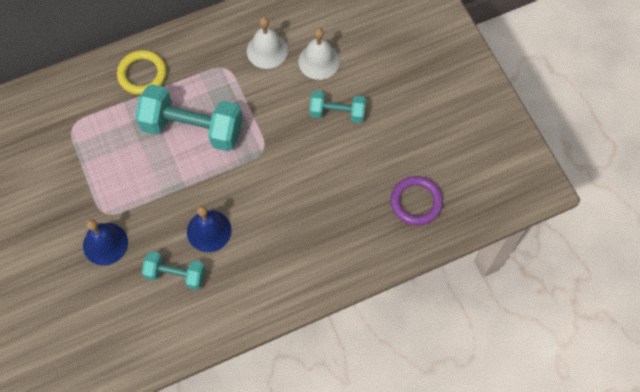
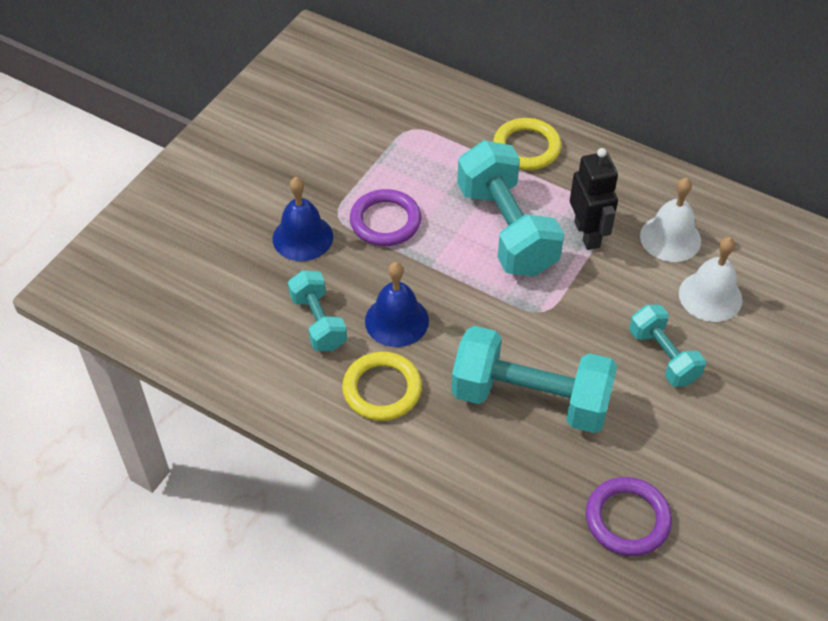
camera: 55 degrees right, 15 degrees down
none -> yellow ring [342,352,422,421]
none -> purple ring [350,189,421,246]
none -> turquoise dumbbell [451,326,617,433]
none -> black robot [570,148,618,250]

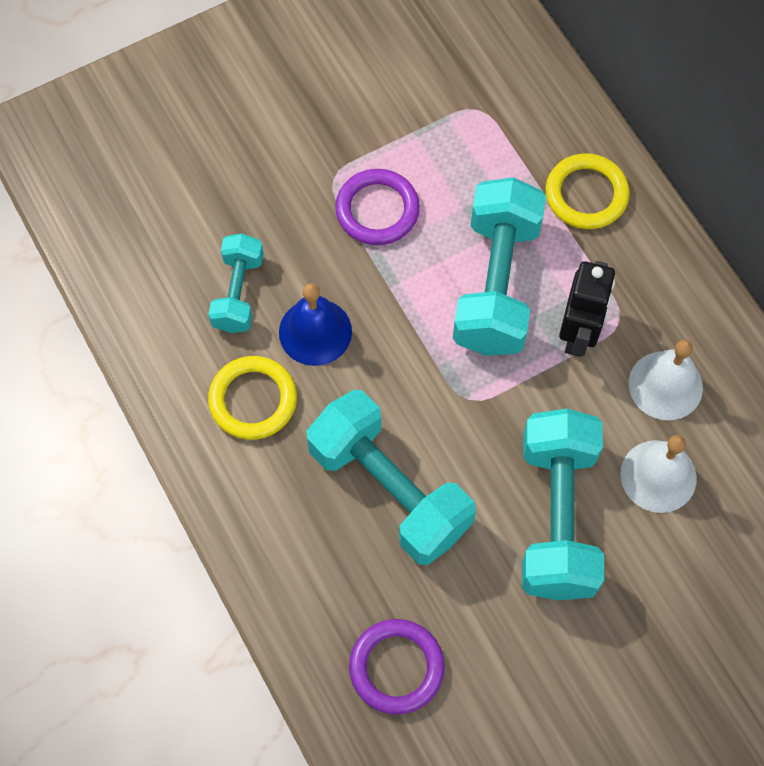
camera: 30 degrees right, 15 degrees up
blue bell [273,177,333,261] -> none
turquoise dumbbell [629,305,706,387] -> turquoise dumbbell [522,409,604,600], size x1.78

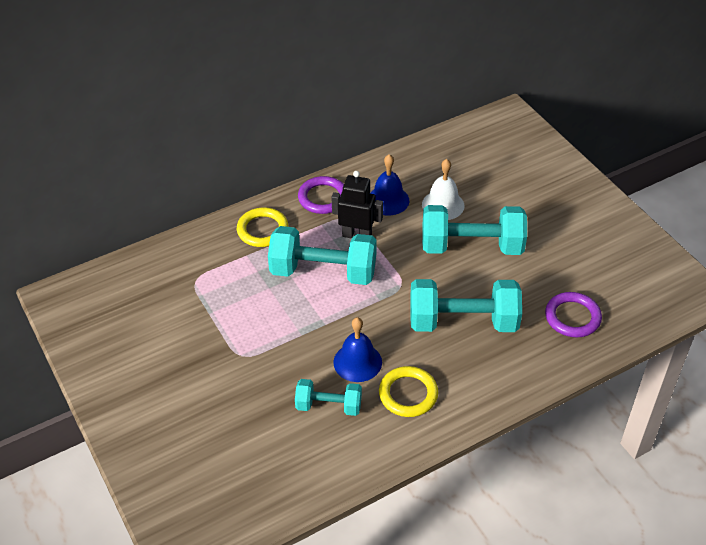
camera: 90 degrees left, 20 degrees down
turquoise dumbbell [306,390,476,565] -> turquoise dumbbell turned 45 degrees clockwise [410,279,522,332]
purple ring [335,169,420,245] -> purple ring moved to [298,176,344,214]
white bell [629,340,703,420] -> blue bell [370,154,409,215]

